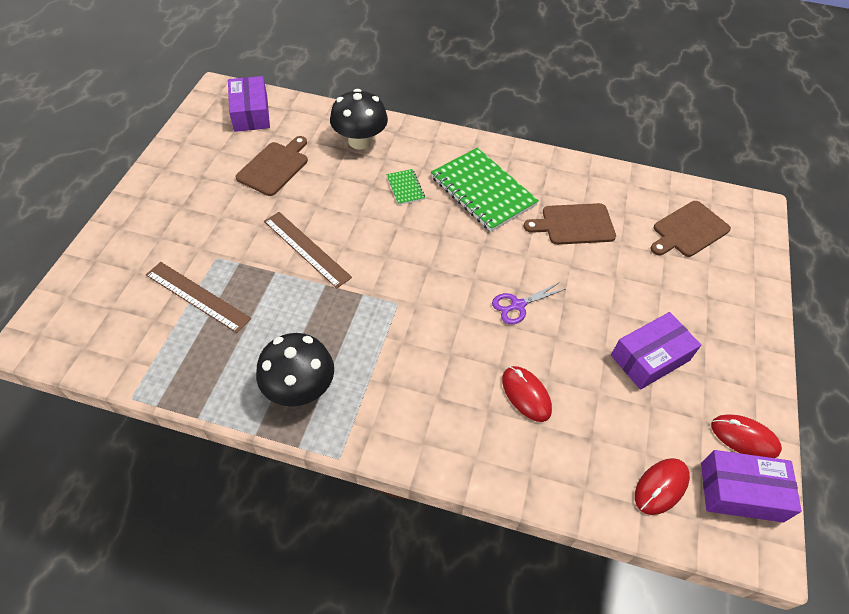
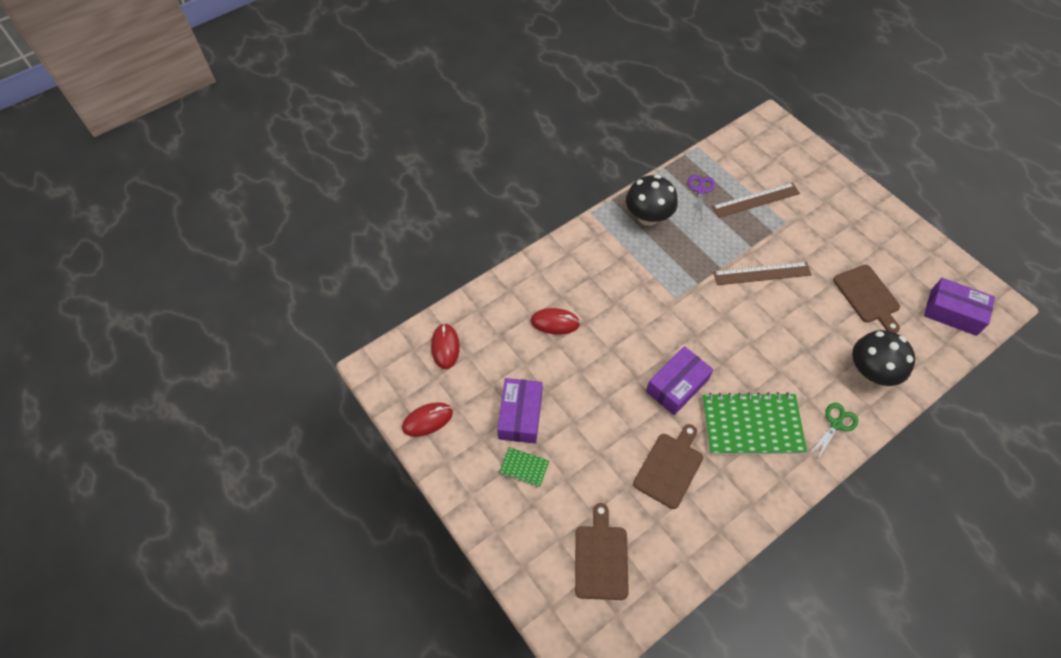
camera: 130 degrees right, 5 degrees up
green notebook [386,169,425,205] -> green notebook moved to [499,447,549,487]
purple scissors [492,283,565,324] -> purple scissors moved to [687,175,715,219]
purple box [701,450,802,523] -> purple box moved to [646,346,714,415]
none -> green scissors [810,403,858,460]

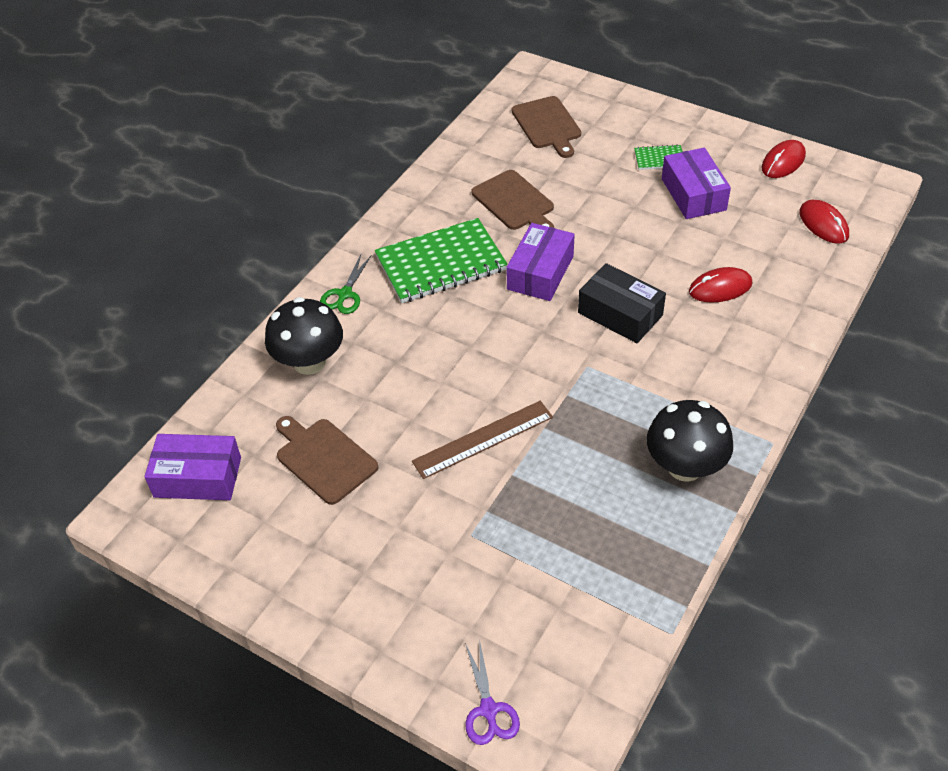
camera: 160 degrees right, 10 degrees down
brown cutting board [633,424,703,509] -> brown cutting board turned 45 degrees counterclockwise [472,170,554,230]
purple scissors [687,175,715,219] -> purple scissors moved to [465,639,520,745]
brown ruler [712,182,800,218] -> none
none -> black box [578,263,666,343]

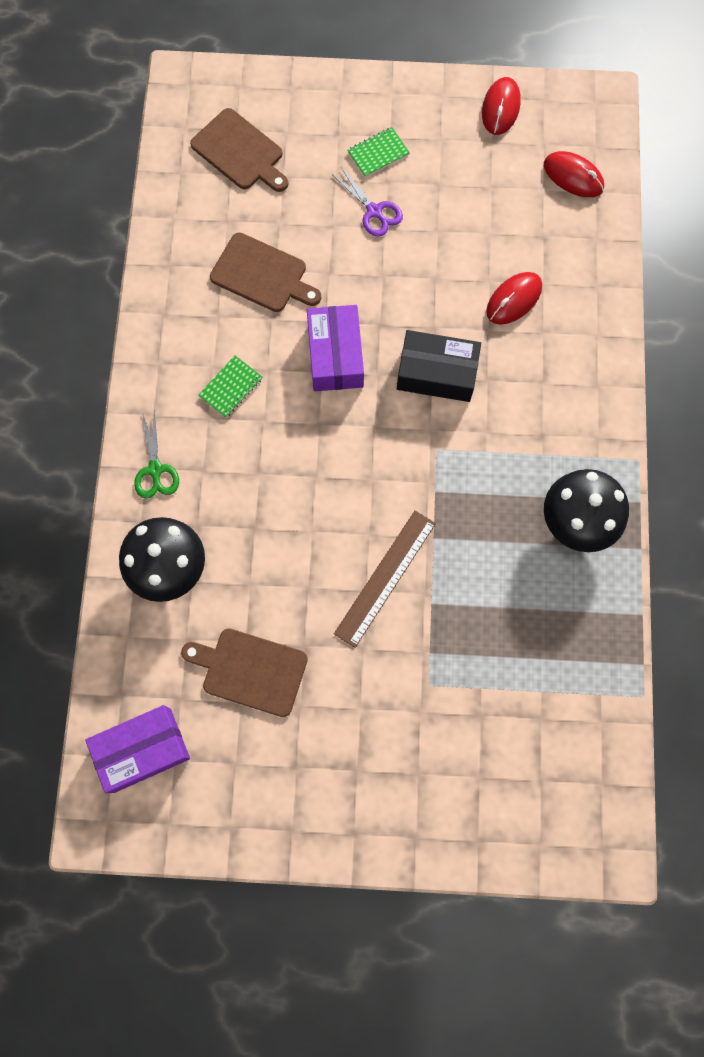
camera: 30 degrees left, 25 degrees up
green notebook [375,218,508,303] -> green notebook [198,356,262,418], size x0.45
purple scissors [465,639,520,745] -> purple scissors moved to [332,167,403,237]
purple box [662,148,731,219] -> none

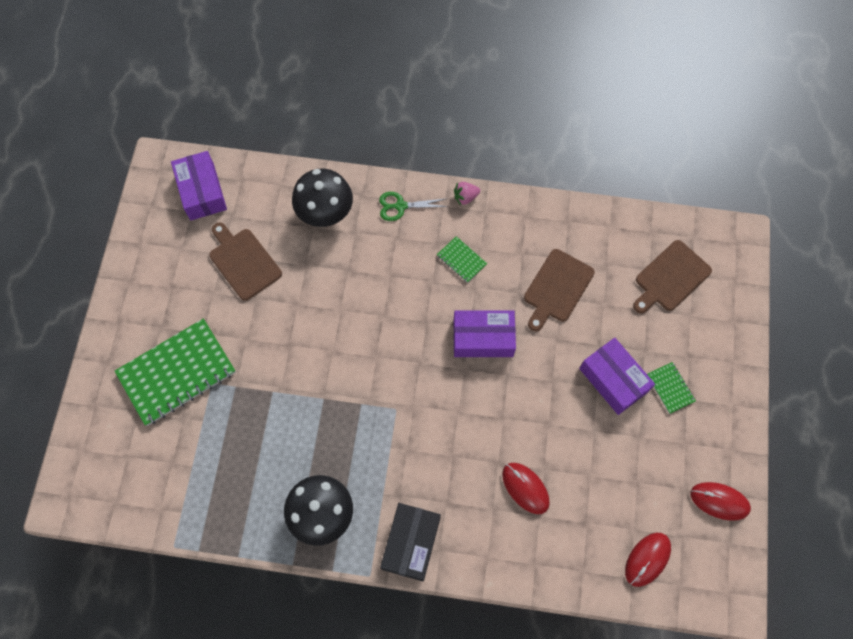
camera: 95 degrees right, 5 degrees down
brown cutting board [181,628,308,717] -> brown cutting board turned 60 degrees counterclockwise [209,223,282,301]
purple scissors [332,167,403,237] -> purple box [579,338,655,415]
brown ruler [334,510,436,648] -> none
black box [397,330,481,402] -> black box moved to [380,503,441,581]
none -> green notebook [115,318,236,426]
none -> pink strawberry [454,182,480,205]

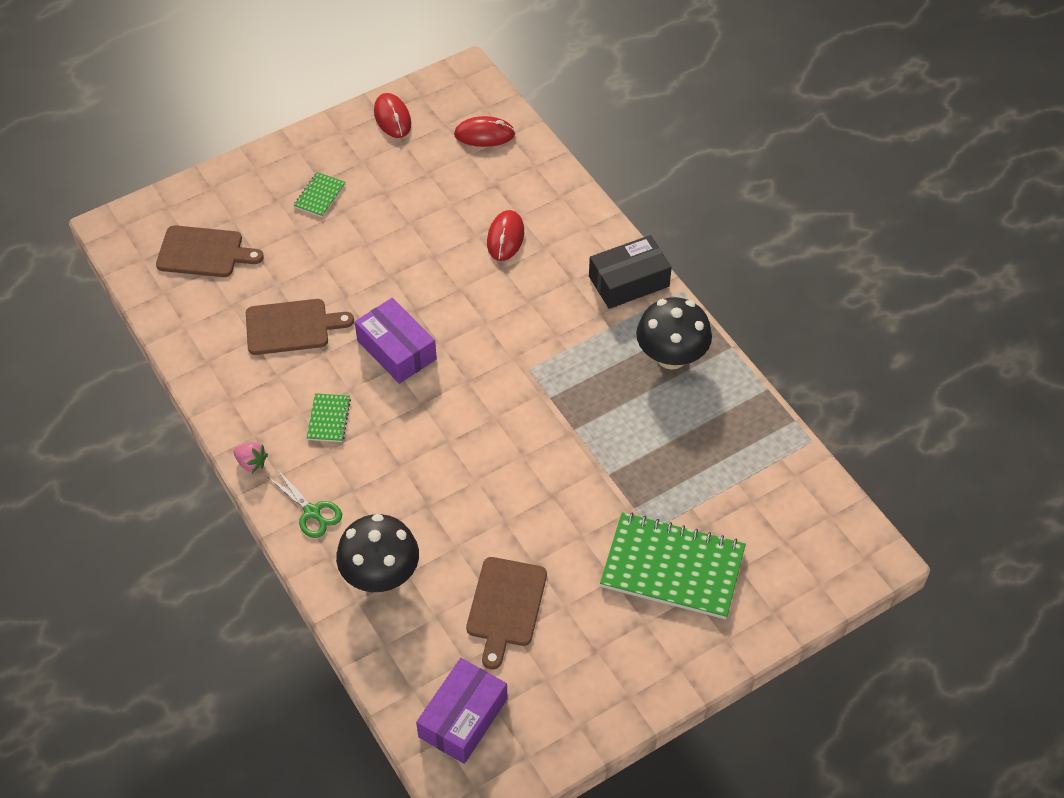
camera: 130 degrees left, 15 degrees down
purple box [579,338,655,415] -> none

